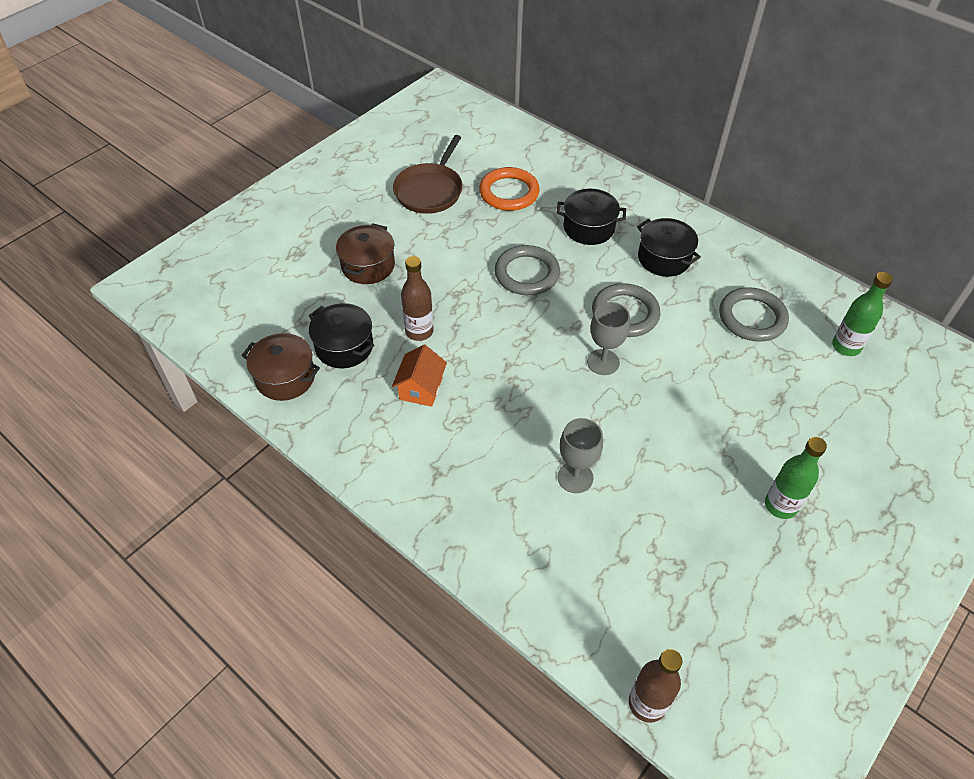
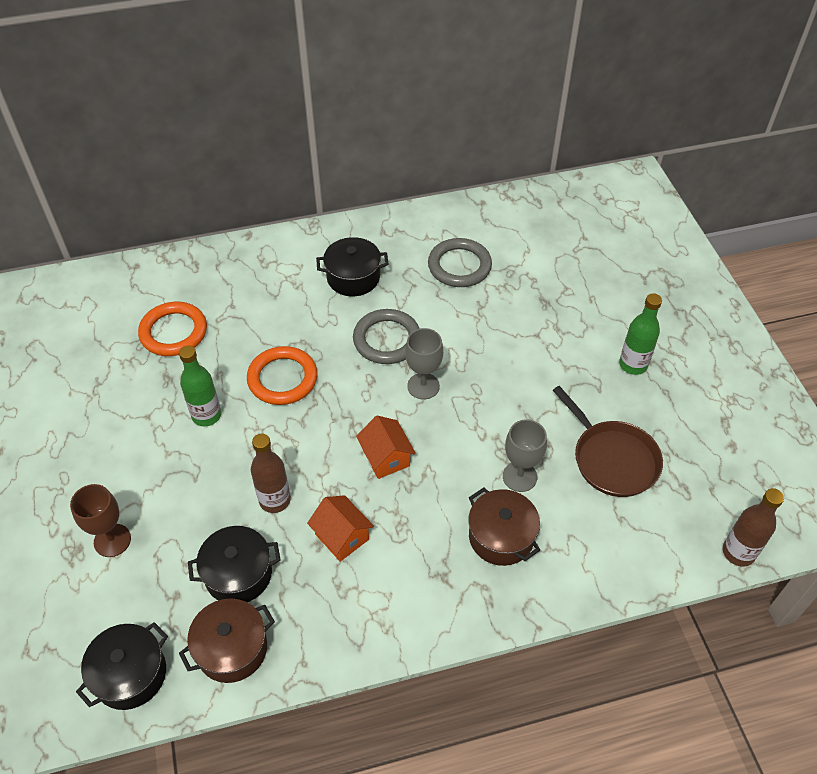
camera: 55 degrees left, 0 degrees up
brown pot [336,223,395,284] -> brown pot moved to [468,487,540,566]
brown pan [393,135,463,214] -> brown pan moved to [553,386,663,497]
grey ring [494,245,560,295] -> orange ring [247,346,317,405]
black pot [556,189,626,245] -> black pot moved to [76,622,168,710]
green bottle [832,272,893,356] -> green bottle moved to [179,345,221,426]
none -> brown goblet [70,484,131,557]
none -> orange house [356,415,416,479]

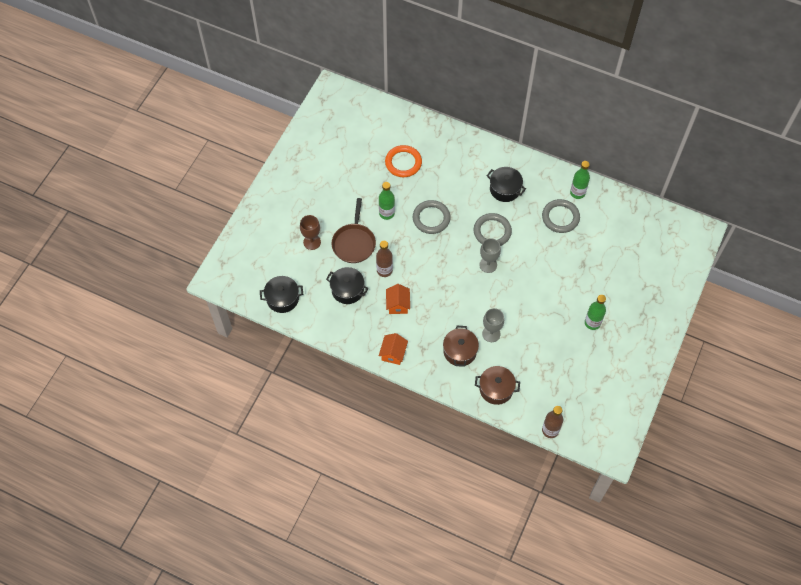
camera: 40 degrees right, 10 degrees up
brown pot [179,599,275,683] -> brown pot moved to [475,366,520,405]
orange ring [247,346,317,405] -> grey ring [413,200,451,234]
orange house [356,415,416,479] -> orange house moved to [379,333,408,365]
brown pan [553,386,663,497] -> brown pan moved to [332,198,376,263]
none -> green bottle [570,161,590,199]

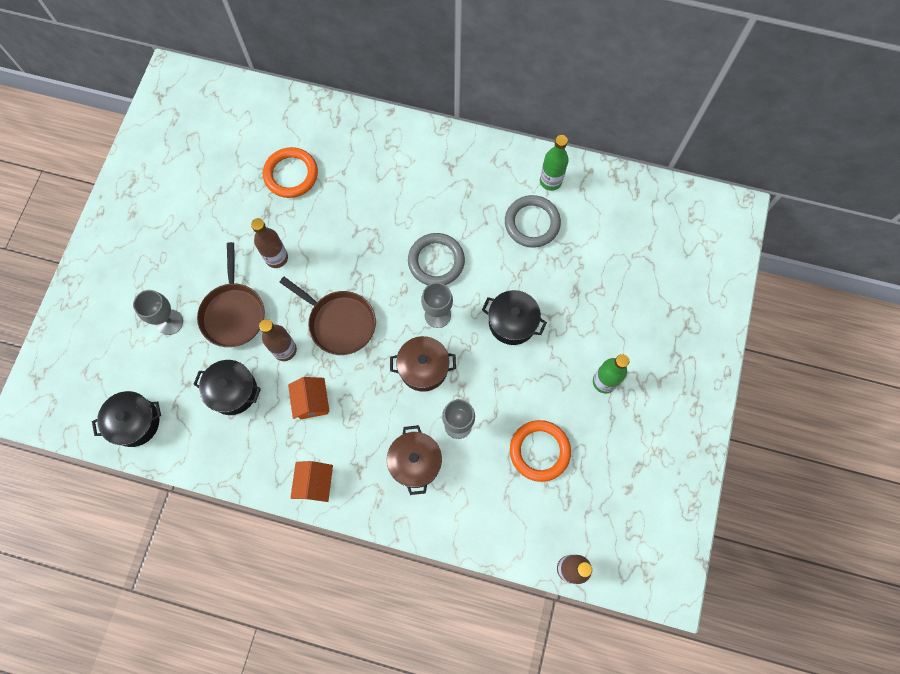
camera: 10 degrees left, 10 degrees up
brown goblet [300,215,321,250] -> grey goblet [133,290,183,335]
green bottle [379,182,395,220] -> brown bottle [251,218,288,268]
grey ring [413,200,451,234] -> none
brown pot [475,366,520,405] -> brown pot moved to [390,336,456,392]
black pot [487,167,526,202] -> black pot moved to [482,290,547,345]
none -> brown pan [280,277,376,355]
none -> orange ring [510,420,571,482]

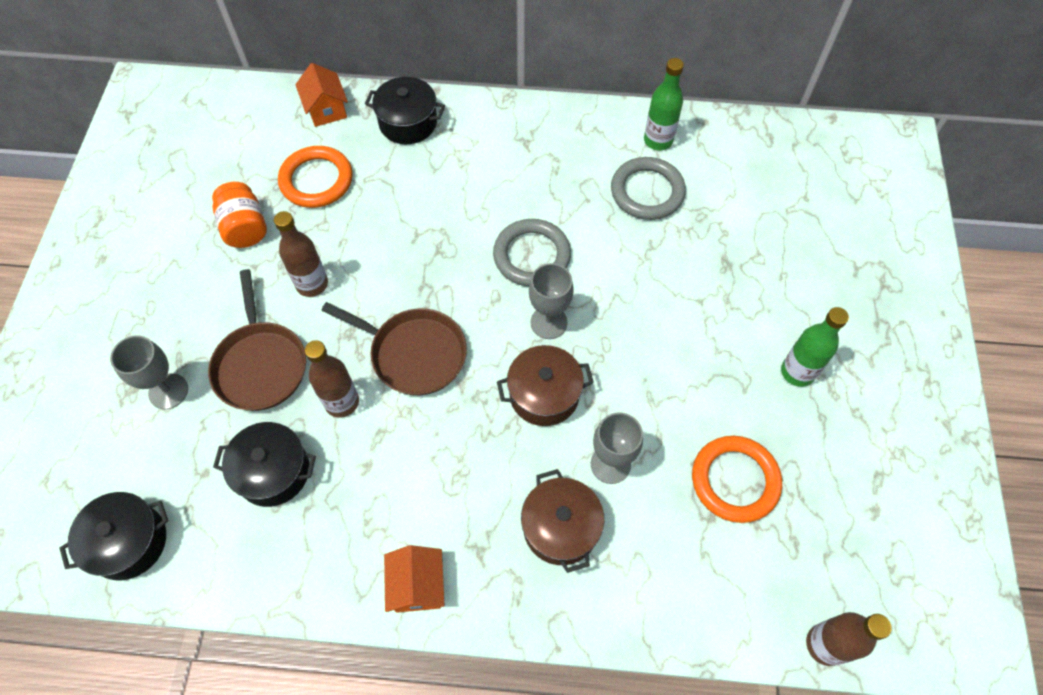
camera: 10 degrees left, 10 degrees down
orange house [288,377,330,419] -> orange house moved to [295,63,348,127]
black pot [482,290,547,345] -> black pot moved to [365,77,445,144]
none -> orange jar [212,182,267,248]

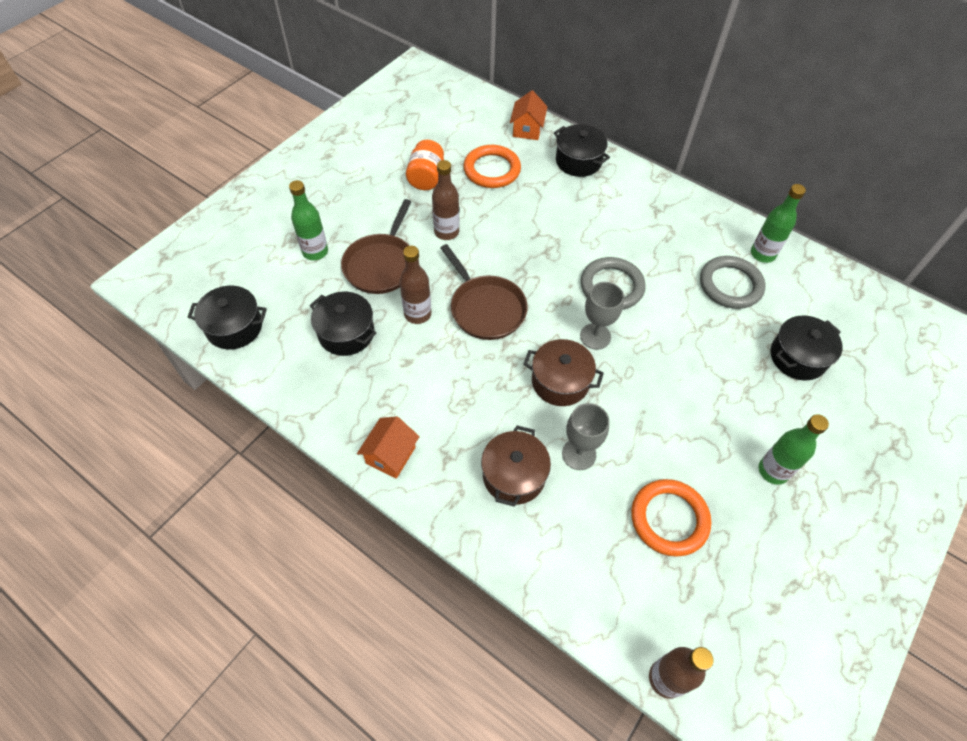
camera: 30 degrees right, 5 degrees down
grey goblet [110,335,188,409] -> green bottle [289,180,328,260]
none -> black pot [770,315,843,381]

